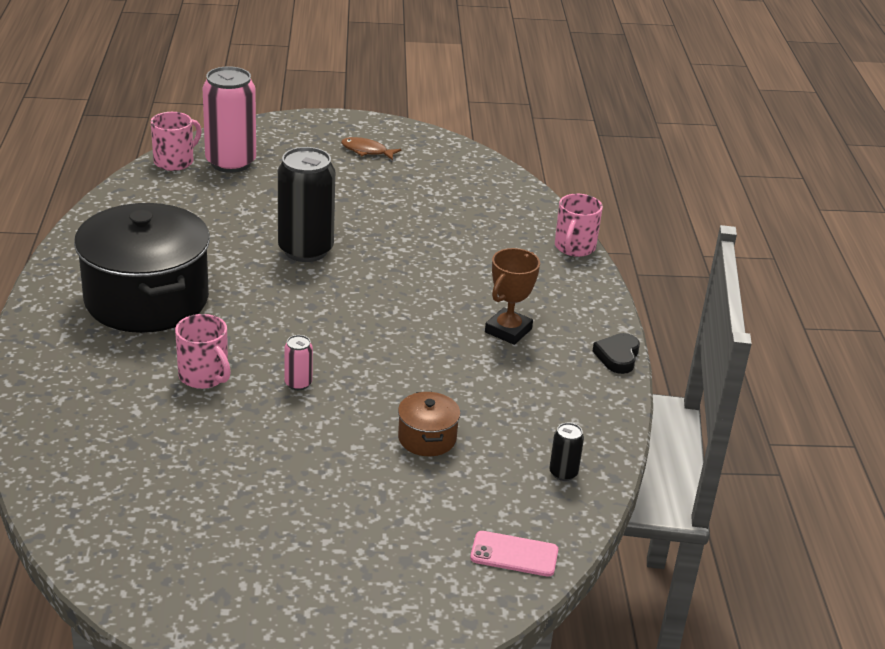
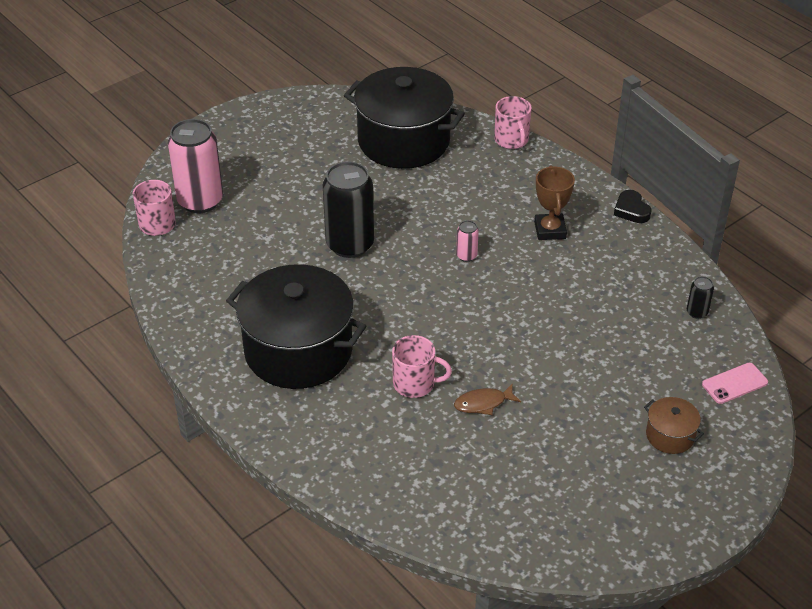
camera: 35 degrees left, 10 degrees up
pink can [284,335,313,390] -> pink can moved to [456,220,479,262]
brown fish [341,137,401,160] -> brown fish moved to [454,383,521,415]
brown pot [398,392,461,456] -> brown pot moved to [644,397,704,454]
none -> black pot [344,67,465,169]

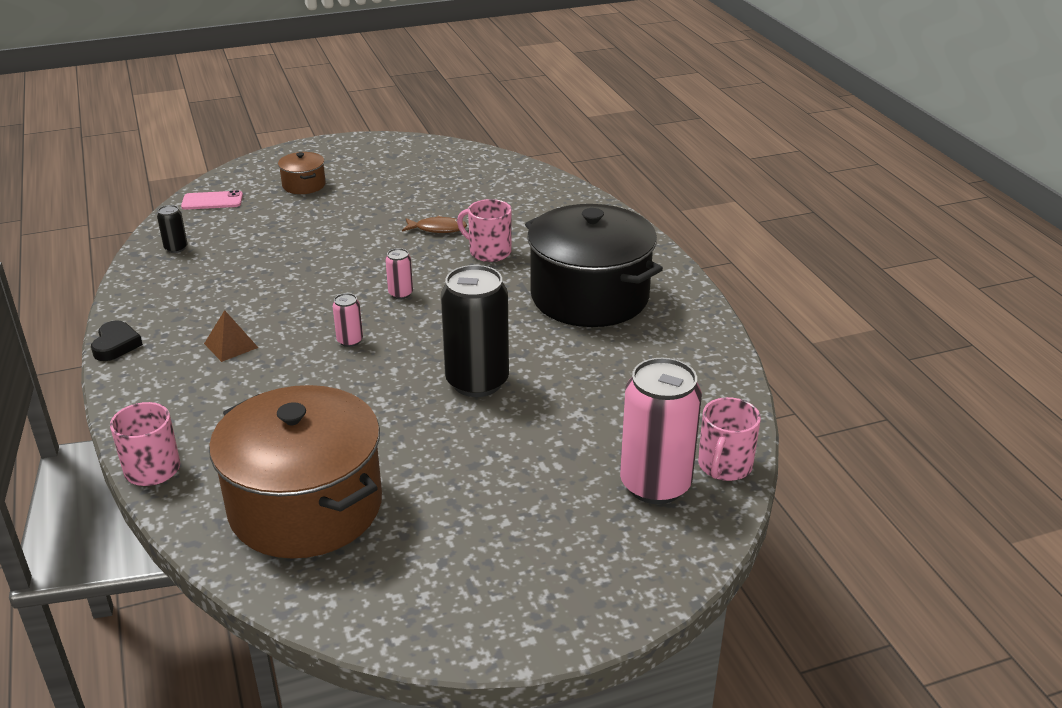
camera: 160 degrees left, 10 degrees down
black pot [344,67,465,169] -> brown pot [209,385,382,558]
brown trophy [534,165,575,240] -> brown pyramid [204,310,258,362]
none -> pink can [385,248,413,299]

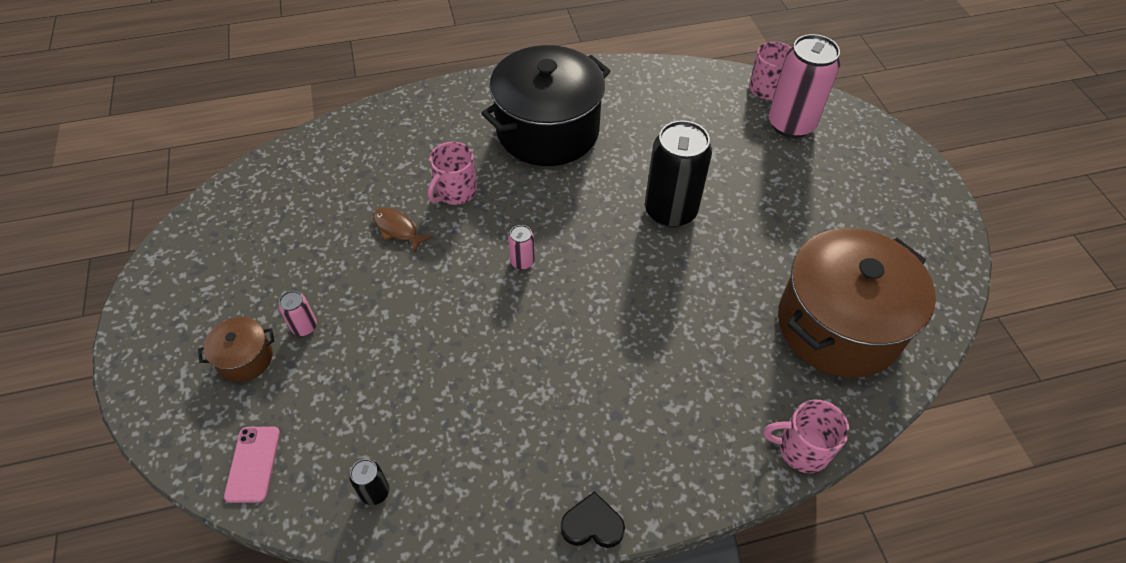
camera: 85 degrees left, 20 degrees up
brown pyramid [204,310,258,362] -> none
pink can [332,293,363,347] -> pink can moved to [279,291,317,336]
brown fish [402,216,467,233] -> brown fish turned 60 degrees counterclockwise [373,208,433,253]

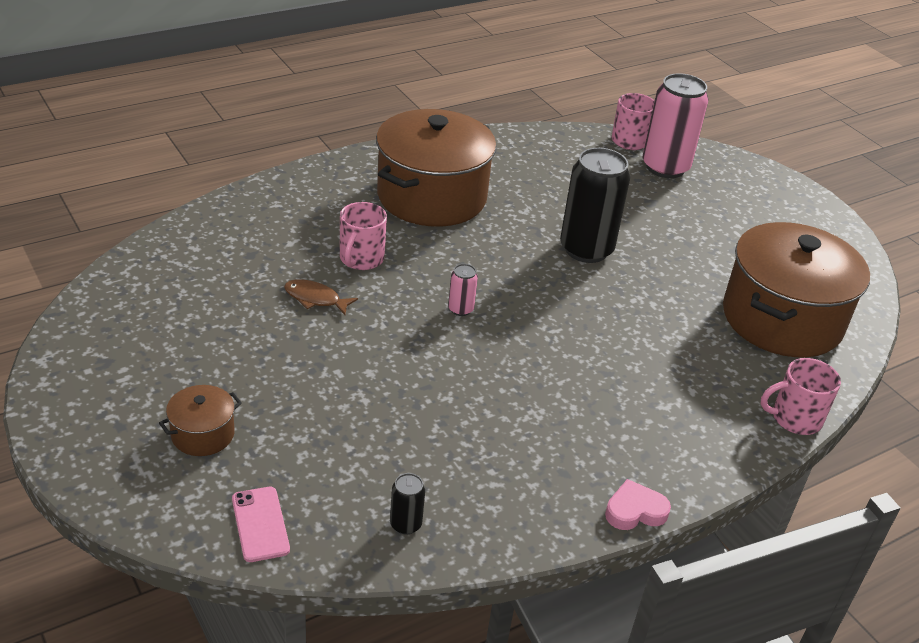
camera: 20 degrees left, 15 degrees down
pink can [279,291,317,336] -> none
black pot [481,45,610,166] -> brown pot [376,109,496,227]
black heart [561,491,625,548] -> pink heart [605,479,671,530]

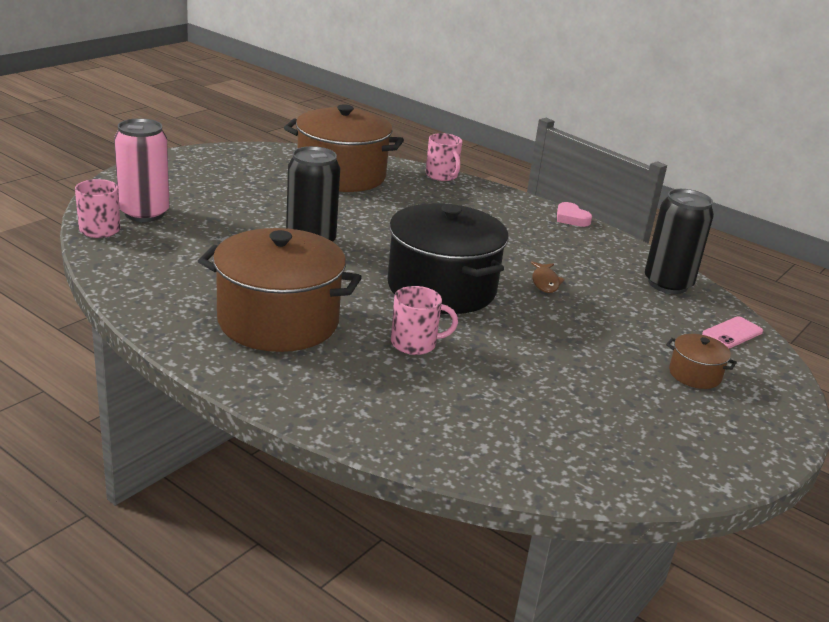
camera: 110 degrees left, 10 degrees down
brown fish [284,279,358,315] -> brown fish moved to [531,261,565,293]
black can [390,473,425,535] -> black can [645,189,714,294], size x2.29
pink can [448,264,478,316] -> black pot [388,203,509,314]

